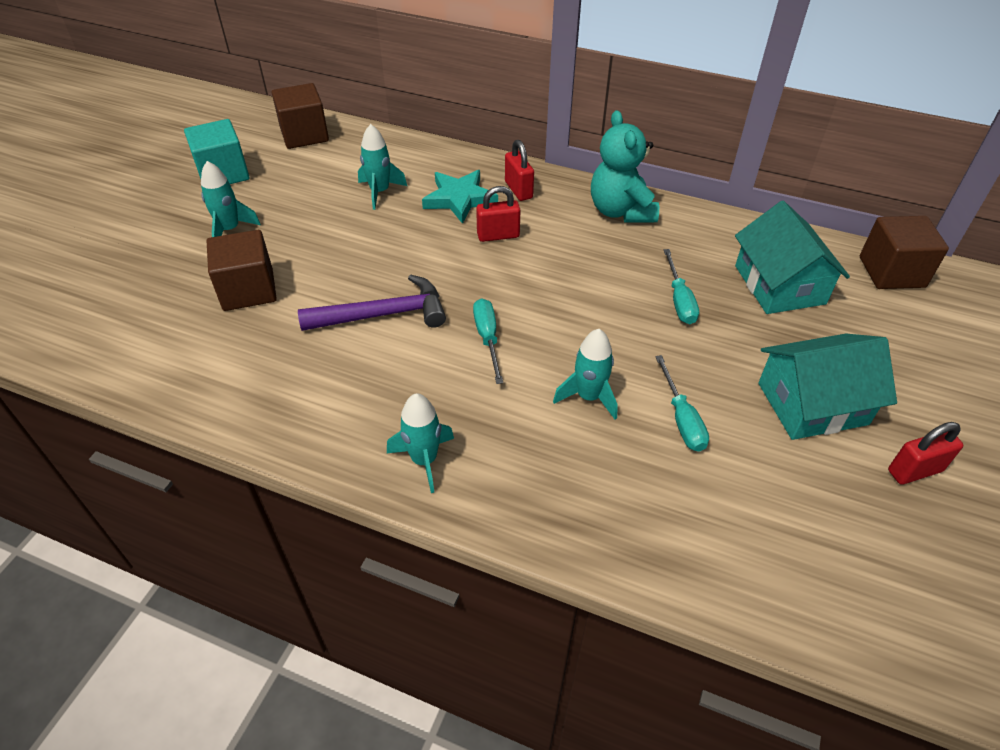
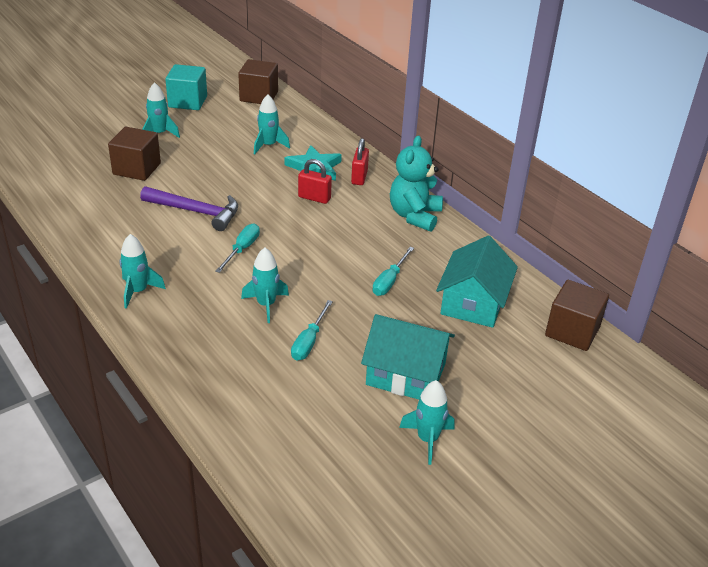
camera: 30 degrees right, 10 degrees down
red padlock [888,422,964,485] -> turquoise rocket [399,380,455,465]

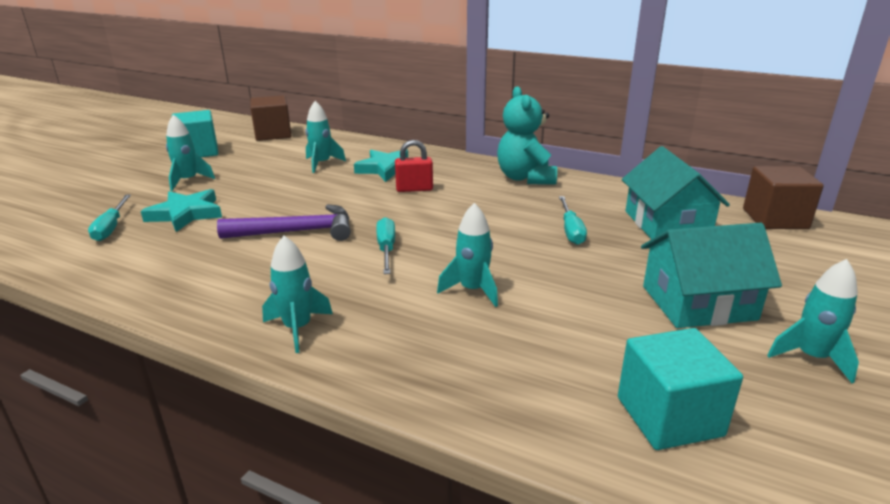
camera: 25 degrees left, 10 degrees down
brown cube [108,127,161,181] -> turquoise star [141,189,222,232]
turquoise screwdriver [291,300,333,361] -> turquoise screwdriver moved to [88,194,131,241]
red padlock [351,138,369,185] -> none
none -> turquoise cube [618,328,743,450]

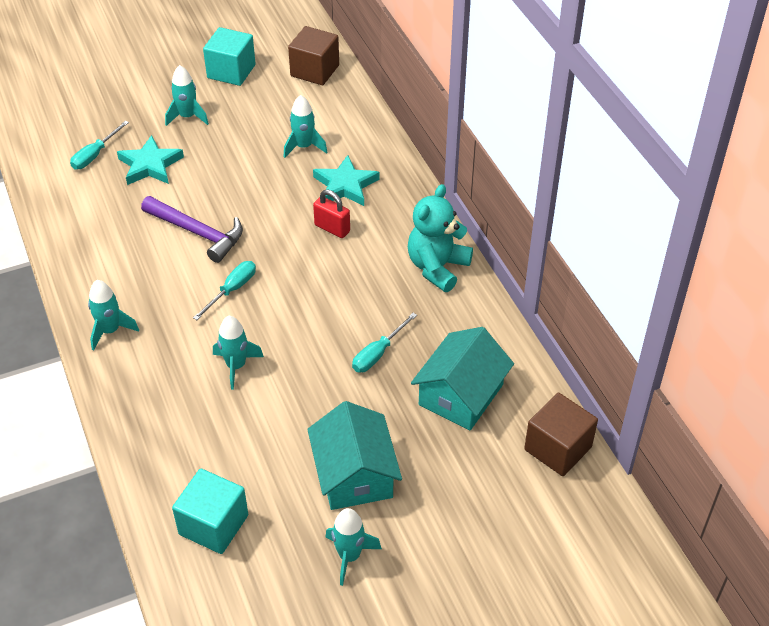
camera: 40 degrees right, 20 degrees up
turquoise house [641,223,782,328] -> turquoise house turned 45 degrees clockwise [307,401,402,510]

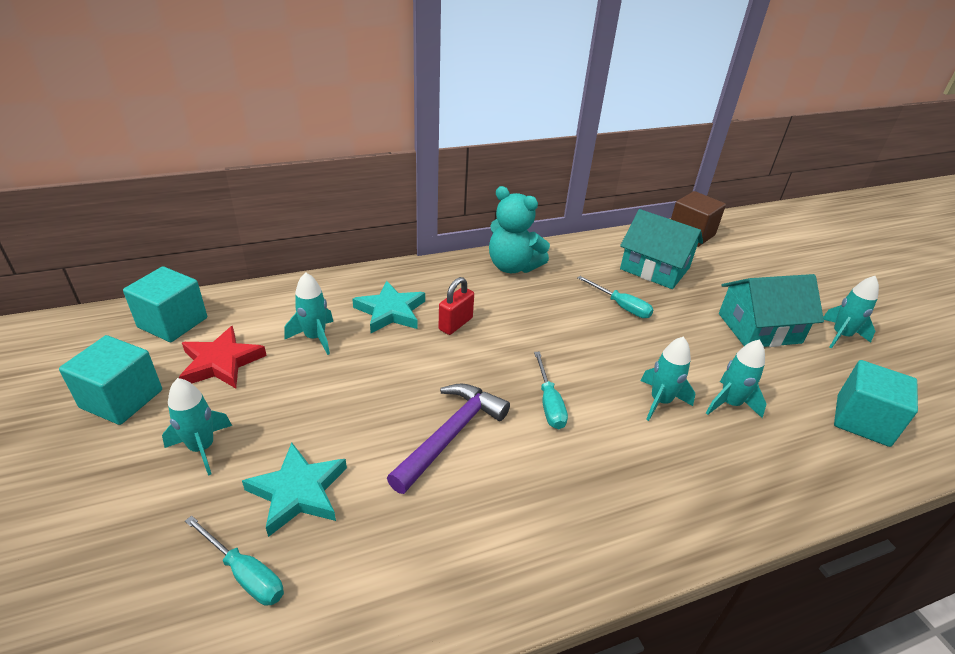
camera: 90 degrees left, 10 degrees down
turquoise rocket [88,280,139,351] -> turquoise rocket moved to [706,339,767,418]
turquoise screwdriver [193,261,256,320] -> turquoise screwdriver turned 135 degrees counterclockwise [534,352,568,429]
brown cube [288,26,339,85] -> turquoise cube [123,266,207,342]
none -> red star [179,326,267,388]

